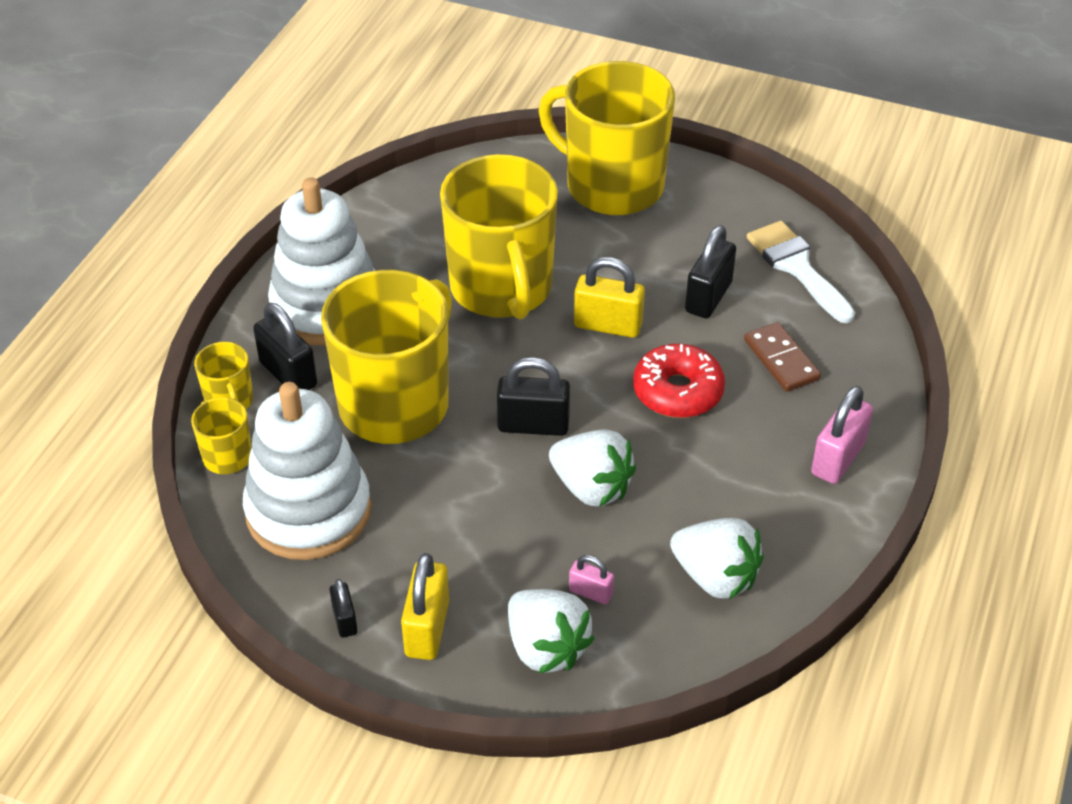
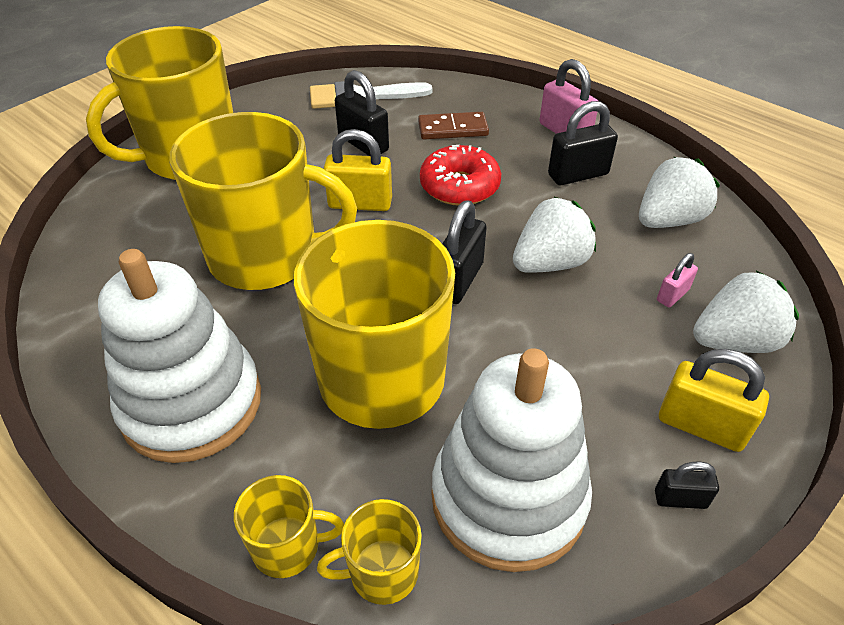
camera: 70 degrees left, 0 degrees up
black padlock [253,303,317,390] -> black padlock moved to [548,101,618,185]
yellow padlock [574,257,645,338] -> yellow padlock turned 60 degrees clockwise [324,129,392,211]

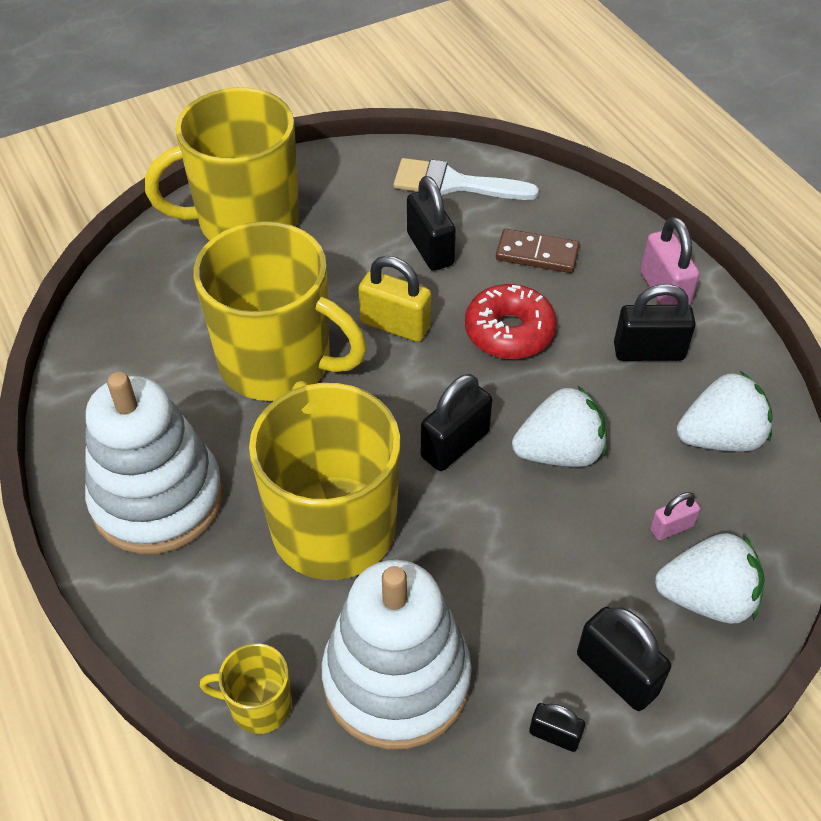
camera: 20 degrees right, 5 degrees up
yellow mug [234,475,344,578] -> none
yellow padlock [659,349,769,452] -> black padlock [577,607,671,711]

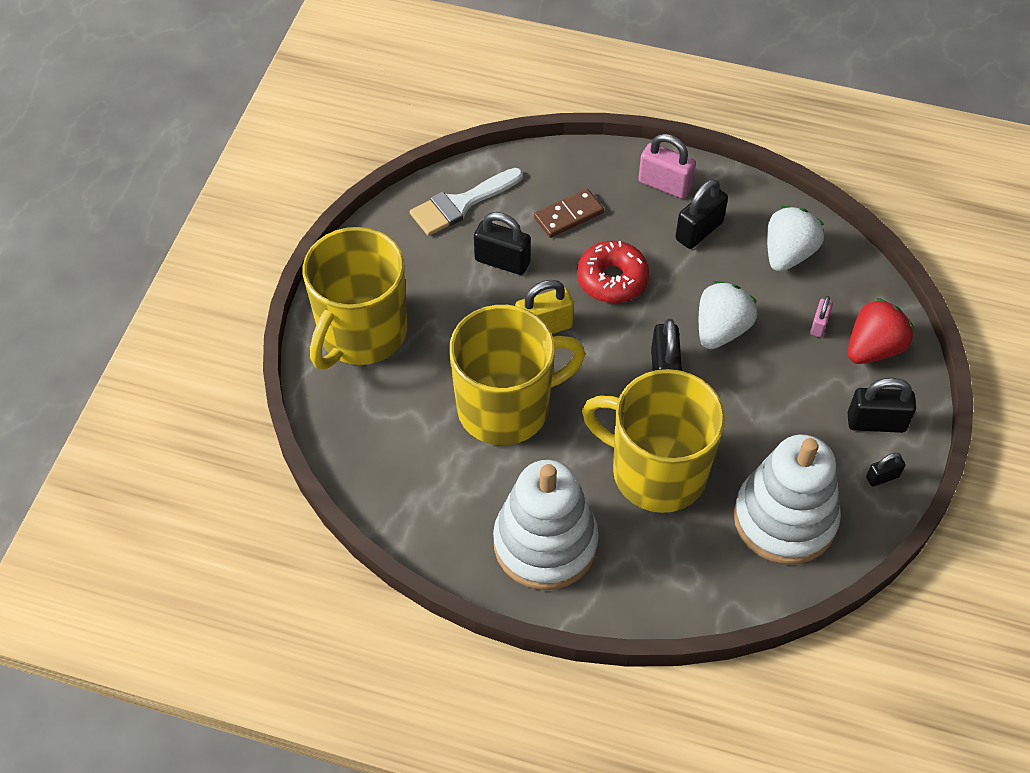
camera: 45 degrees left, 5 degrees up
yellow mug [200,643,292,734] -> none
white strawberry [655,533,765,624] -> red strawberry [848,298,914,364]

